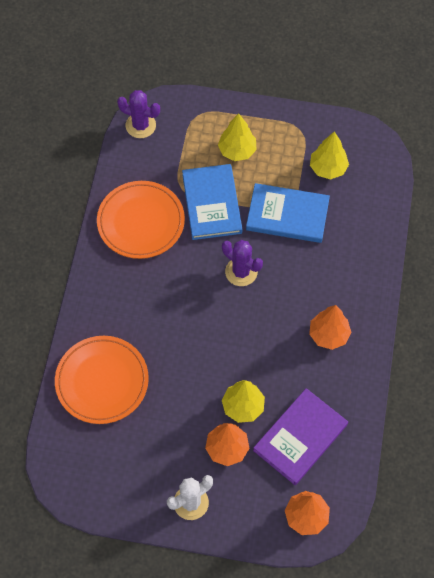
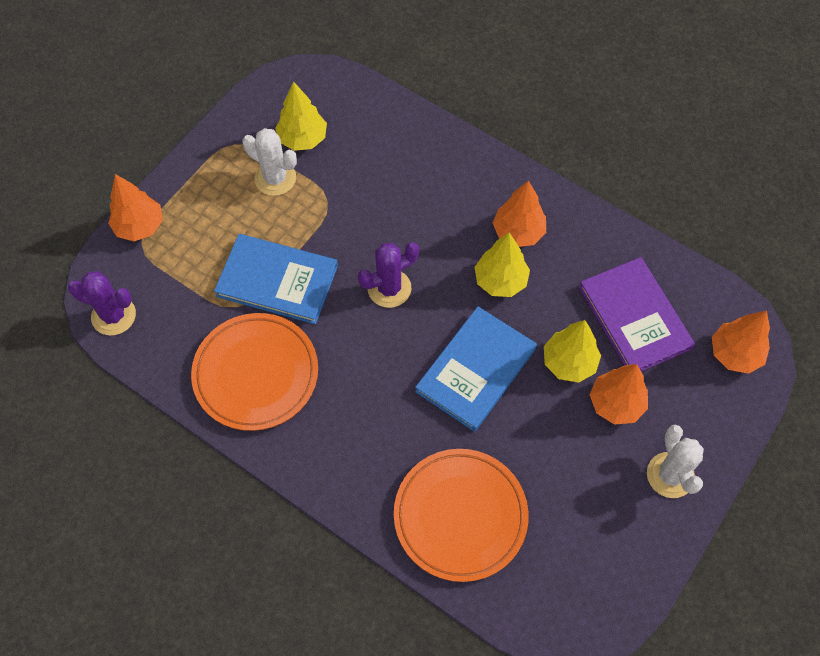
camera: 65 degrees left, 0 degrees up
purple cactus [117,90,160,138] -> purple cactus turned 60 degrees clockwise [68,271,136,336]
yellow tree [218,113,257,161] -> yellow tree moved to [475,232,530,297]
blue book [246,183,330,243] -> blue book moved to [415,306,537,432]
none -> orange tree [108,174,163,242]
none -> white cactus [242,128,297,196]

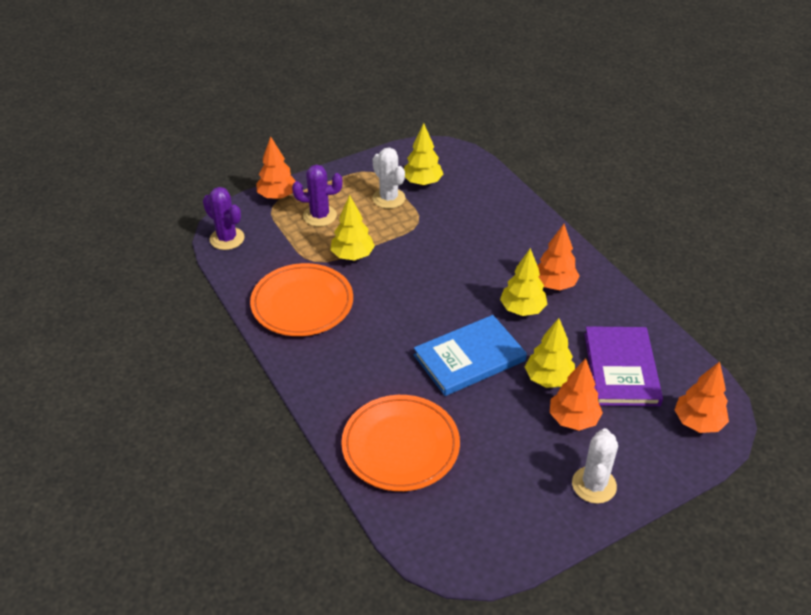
camera: 25 degrees right, 20 degrees down
blue book [214,234,338,324] -> yellow tree [330,195,375,261]
purple cactus [358,242,419,308] -> purple cactus moved to [292,165,342,227]

